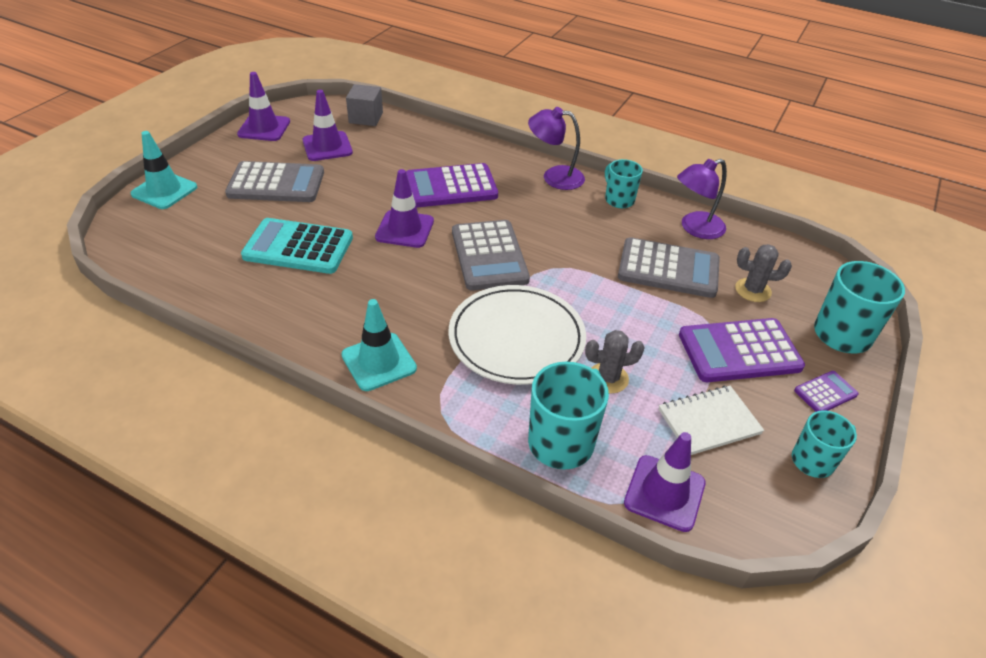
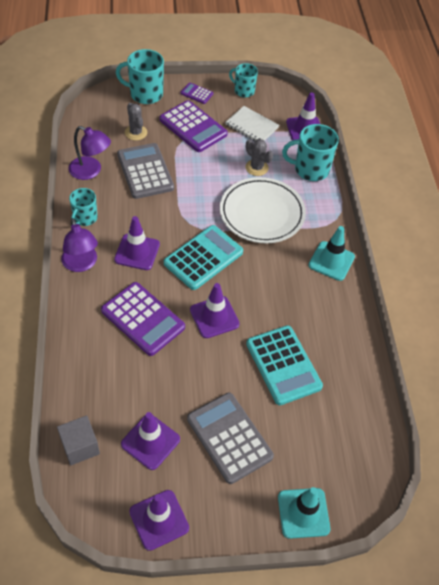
camera: 125 degrees left, 10 degrees up
grey calculator [452,220,530,291] -> turquoise calculator [164,225,243,290]
none -> purple traffic cone [114,216,160,270]

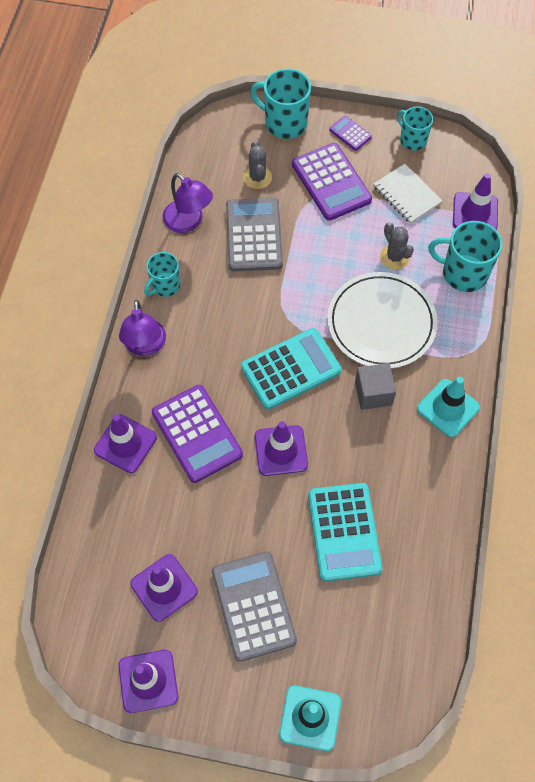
camera: 20 degrees right, 10 degrees up
grey cube [57,415,100,466] -> grey cube moved to [355,363,396,410]
purple traffic cone [114,216,160,270] -> purple traffic cone moved to [94,414,157,473]

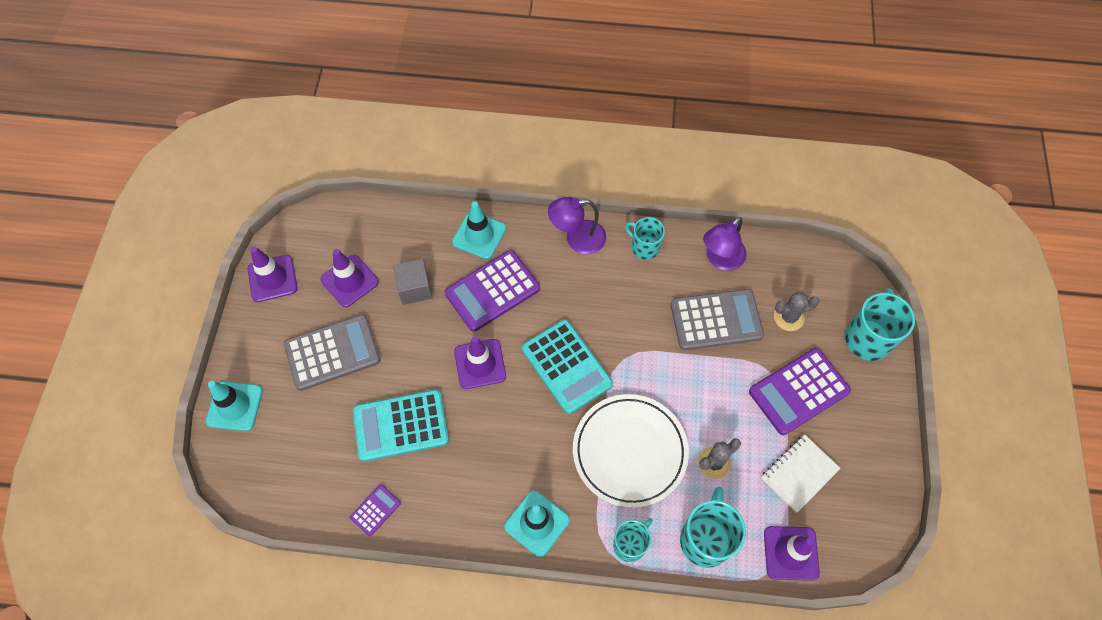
camera: 85 degrees right, 0 degrees up
purple traffic cone [94,414,157,473] -> turquoise traffic cone [452,201,506,259]
purple calculator [329,116,372,151] -> purple calculator moved to [350,485,401,536]
grey cube [355,363,396,410] -> grey cube moved to [393,259,432,305]
turquoise mug [397,107,433,151] -> turquoise mug moved to [613,518,653,562]

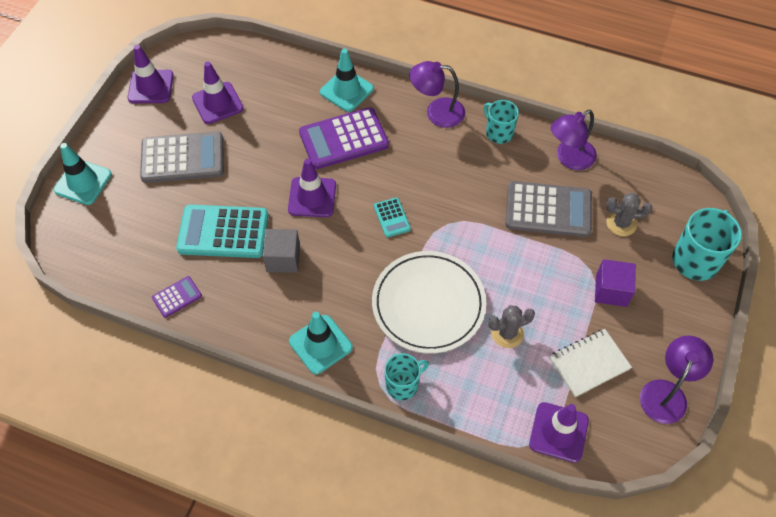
camera: 15 degrees right, 5 degrees down
grey cube [393,259,432,305] -> grey cube moved to [263,229,300,273]
turquoise calculator [522,319,613,414] -> turquoise calculator [374,197,411,237], size x0.48
turquoise mug [680,487,746,568] -> none
purple calculator [749,348,851,435] -> purple cube [595,259,636,307]
none -> purple lamp [640,336,713,424]

